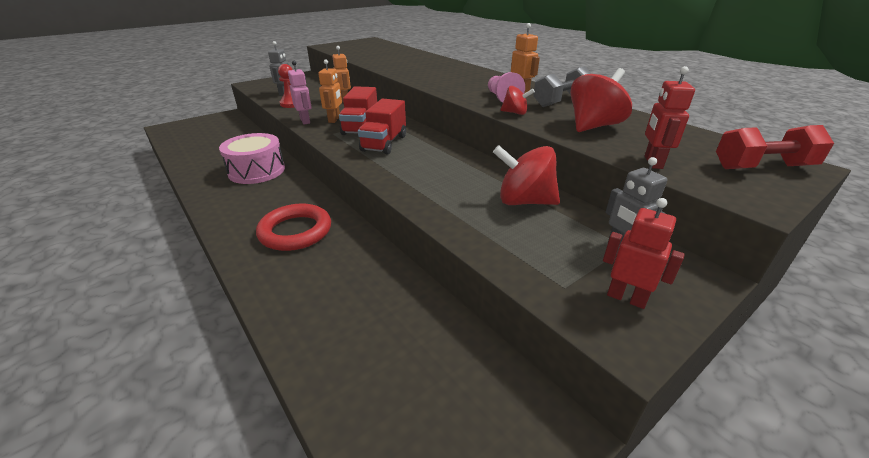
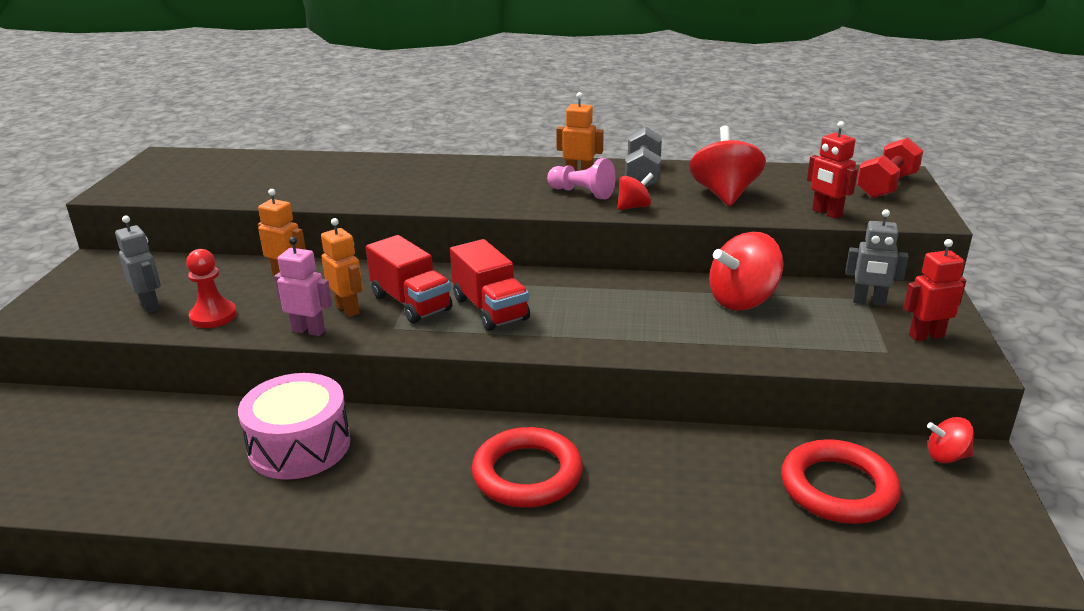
camera: 45 degrees left, 5 degrees down
none -> red ring [781,439,901,524]
none -> red spinning top [927,417,974,463]

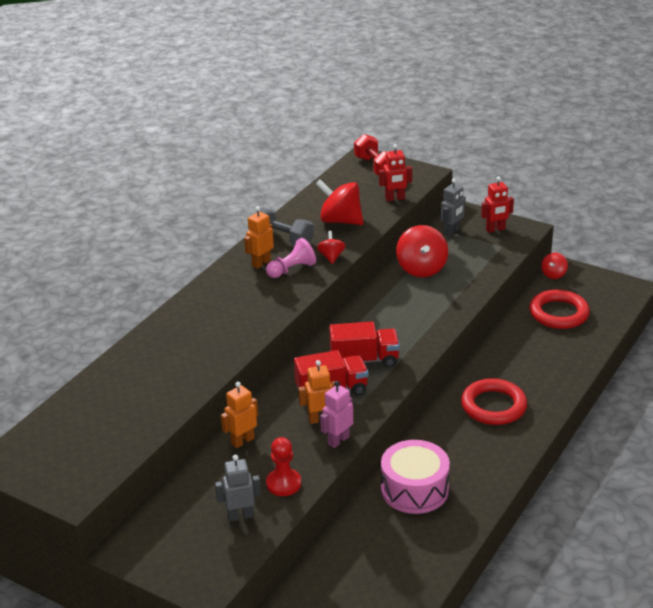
camera: 65 degrees left, 5 degrees up
red robot [903,239,966,341] -> red robot turned 120 degrees counterclockwise [481,177,514,233]

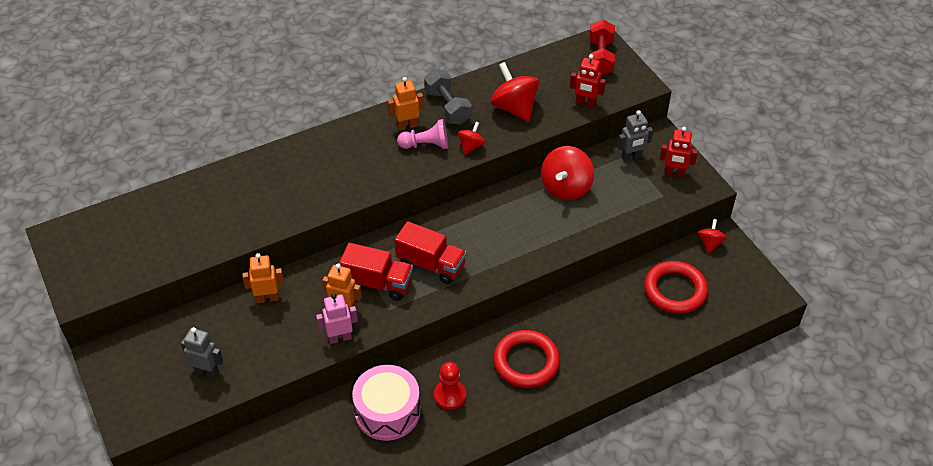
camera: 30 degrees right, 15 degrees up
red pawn [266,437,301,496] -> red pawn moved to [434,362,466,410]
red spinning top [541,252,568,279] -> red spinning top turned 135 degrees clockwise [698,219,727,253]

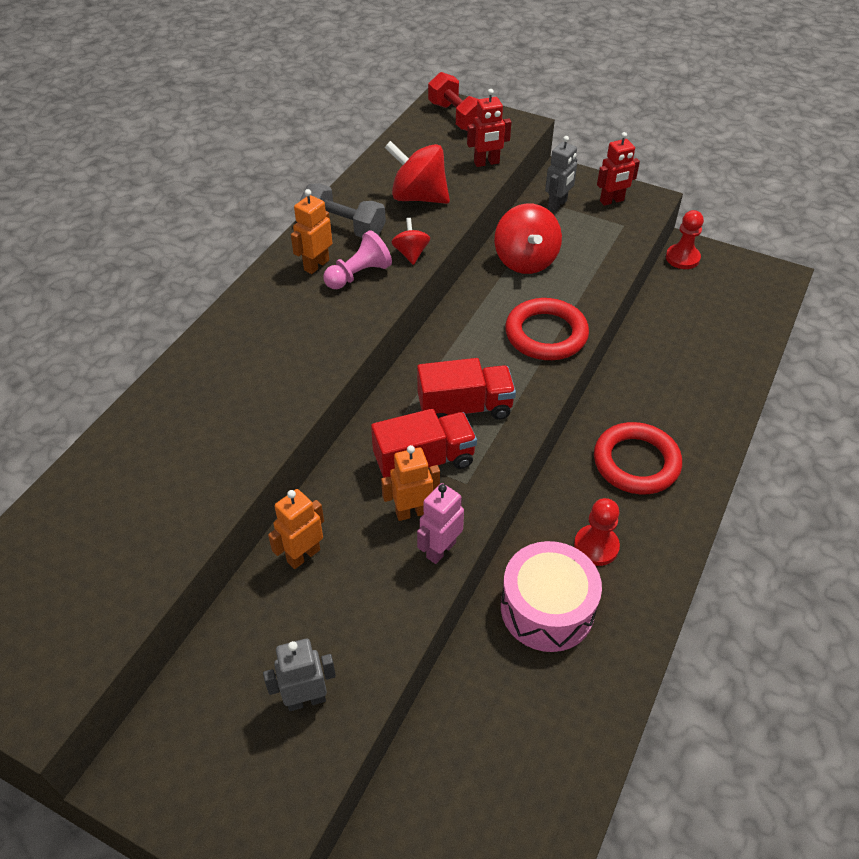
camera: 35 degrees left, 0 degrees up
red ring [644,261,708,314] -> red ring moved to [505,298,589,360]
red spinning top [698,219,727,253] -> red pawn [666,210,704,269]

